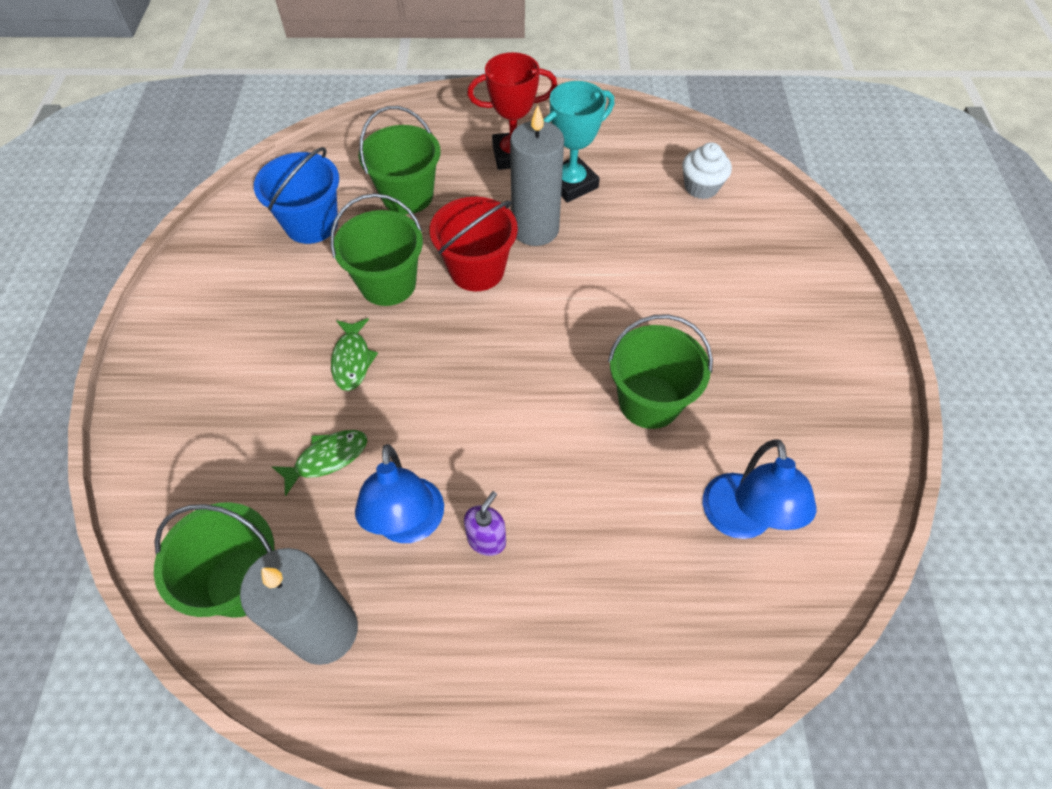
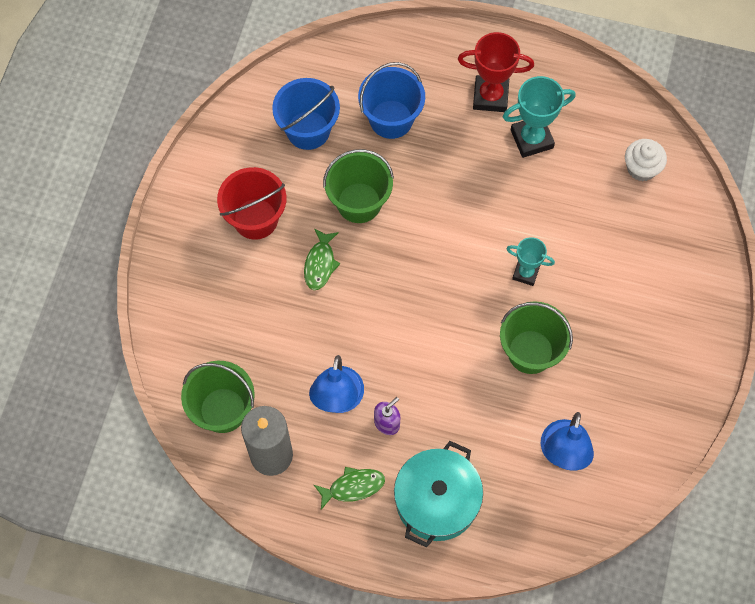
camera: 15 degrees right, 10 degrees up
green fish [271,430,367,496] -> green fish moved to [314,467,385,510]
green bucket [359,106,441,214] -> blue bucket [358,62,425,139]
red bucket [430,197,518,291] -> red bucket moved to [217,167,287,240]
grey candle [510,105,564,246] -> none
none -> turquoise pot [394,441,483,548]
none -> turquoise trophy [506,237,555,286]

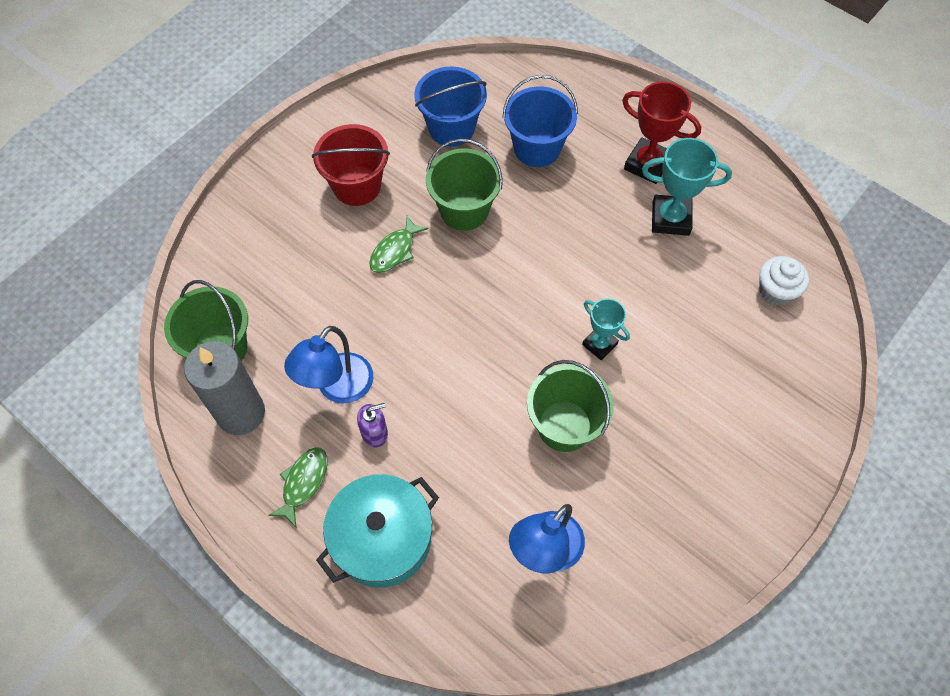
camera: 25 degrees right, 5 degrees down
green fish [314,467,385,510] -> green fish turned 75 degrees counterclockwise [268,447,327,527]

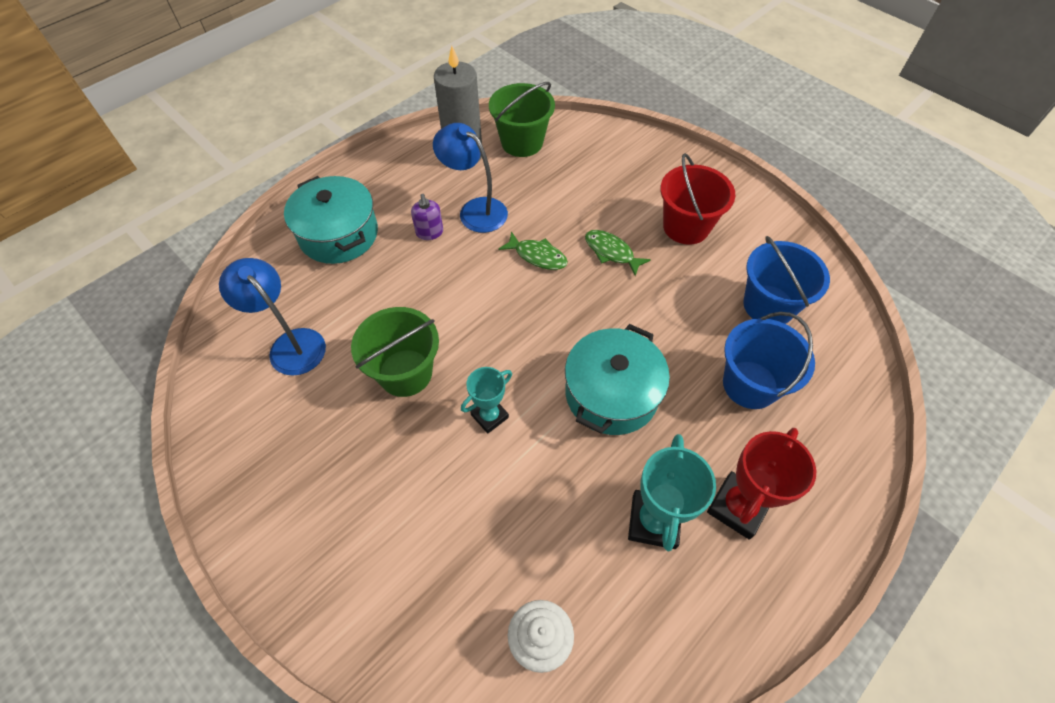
camera: 95 degrees right, 5 degrees down
green fish [268,447,327,527] -> green fish moved to [499,231,568,270]
green bucket [426,139,503,231] -> none
none -> turquoise pot [565,324,670,435]

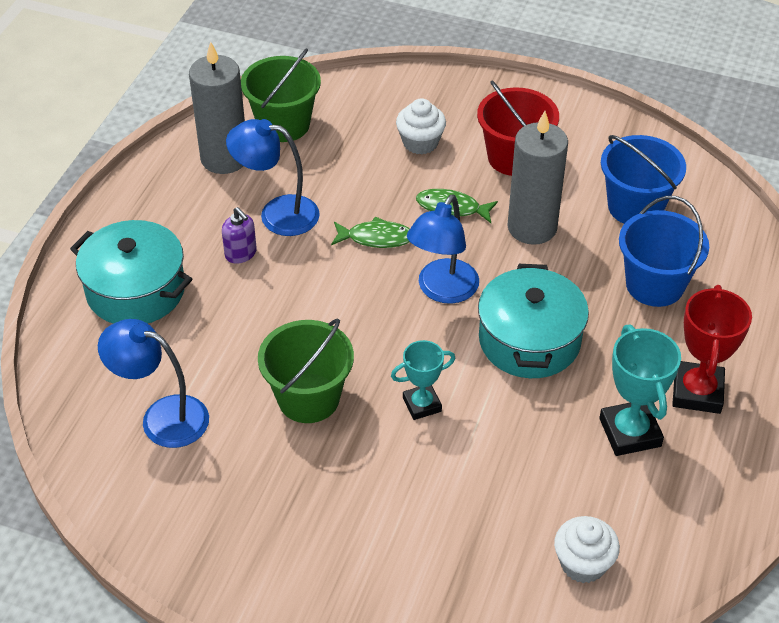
camera: 25 degrees left, 10 degrees down
turquoise trophy [461,367,512,433] -> turquoise trophy turned 45 degrees clockwise [391,340,455,420]
none -> white cupcake [396,98,446,155]
none -> blue lamp [407,194,479,304]
none -> grey candle [507,111,568,245]

